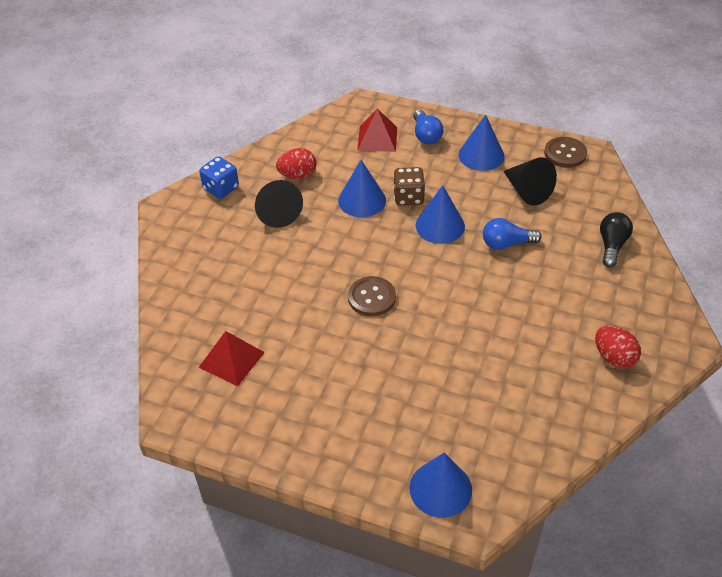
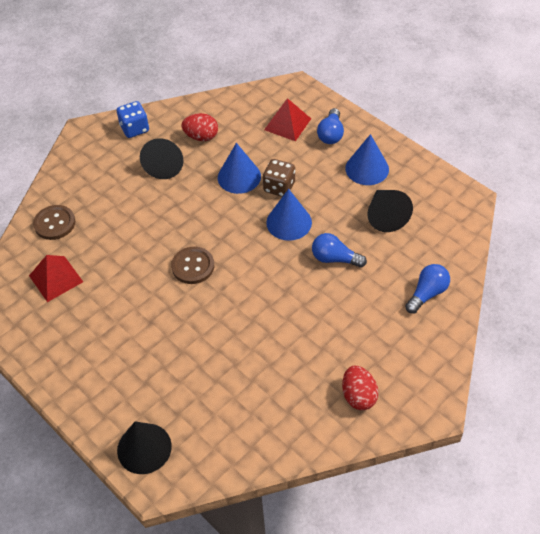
camera: 25 degrees right, 5 degrees up
blue cone [409,453,472,518] -> black cone [117,422,172,474]
brown button [544,137,587,168] -> brown button moved to [33,205,75,240]
black light bulb [600,212,633,267] -> blue light bulb [405,264,450,314]

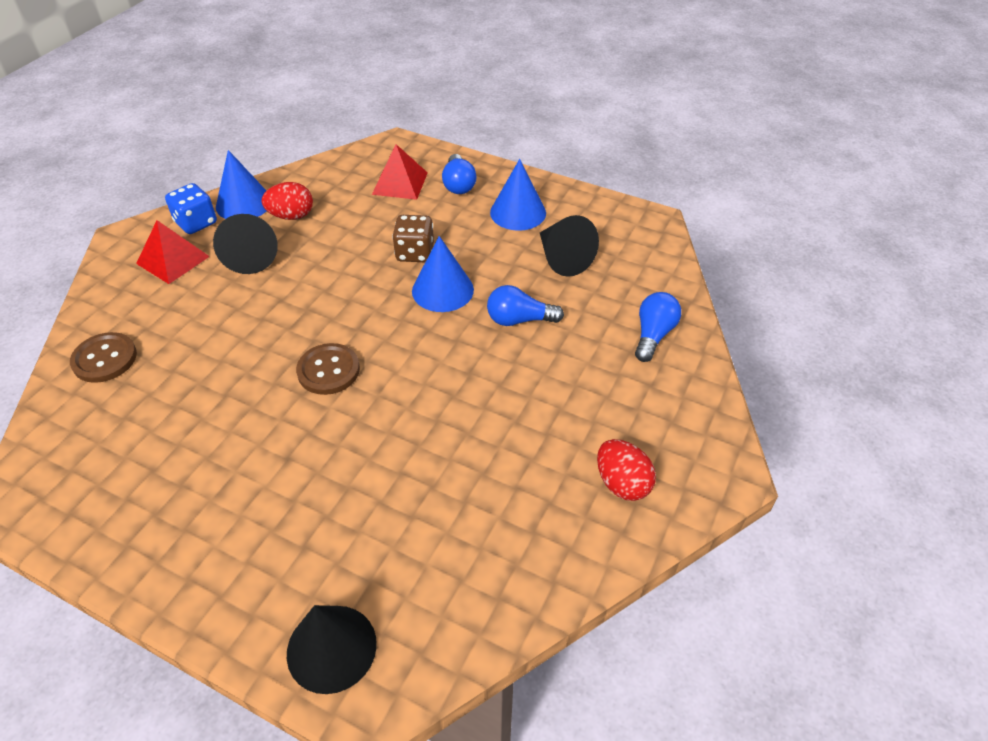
camera: 20 degrees left, 5 degrees down
red pyramid [29,255,83,302] -> red pyramid moved to [136,220,210,284]
blue cone [218,143,261,194] -> blue cone moved to [216,150,266,219]

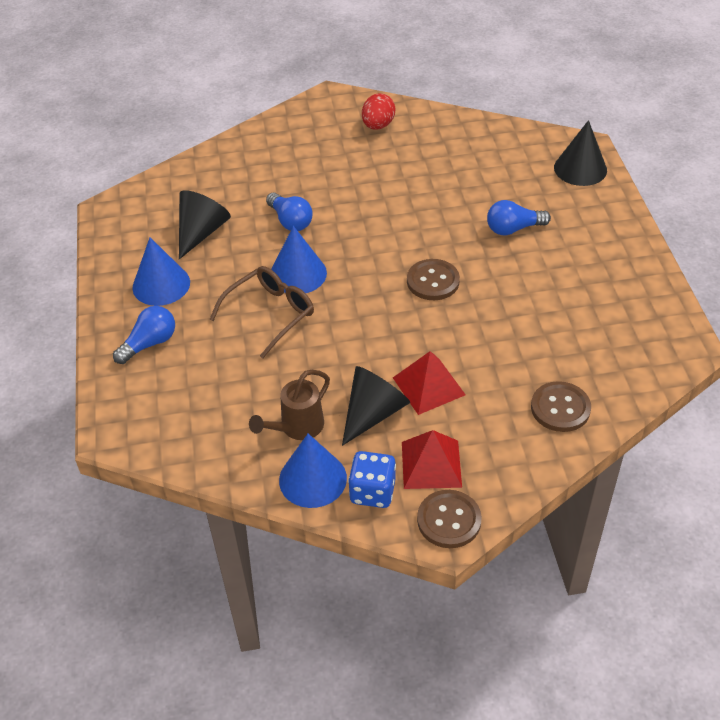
camera: 125 degrees left, 0 degrees up
red egg [261,182,313,220] -> brown watering can [249,370,330,440]
red pyramid [372,144,428,200] -> red pyramid moved to [393,351,466,415]
brown dice [392,215,434,262] -> brown glasses [209,266,314,358]
blue light bulb [635,292,681,362] -> blue light bulb moved to [487,200,551,235]
none -> brown button [417,490,482,548]

